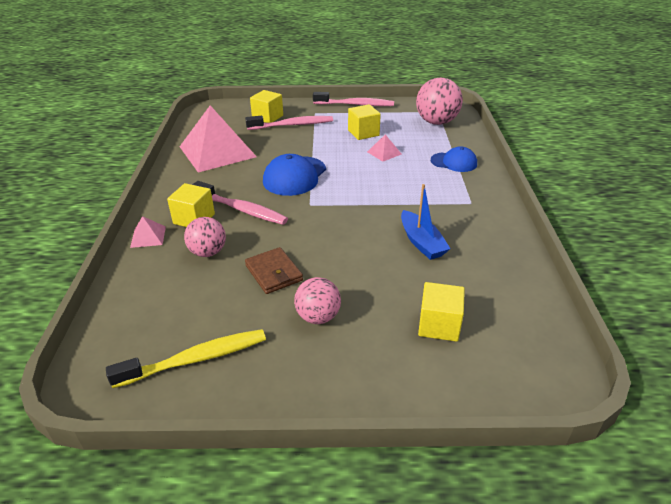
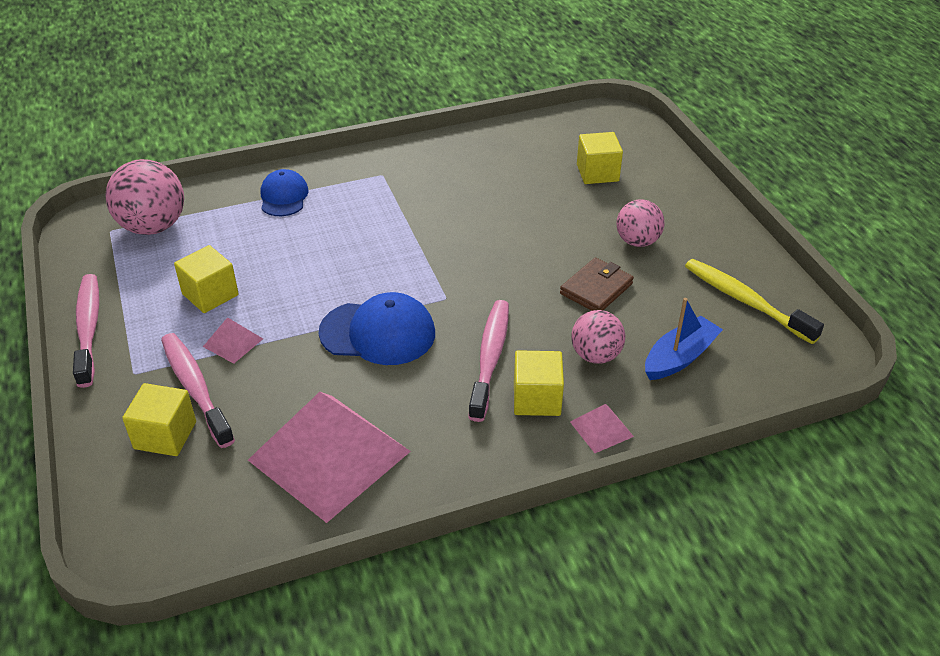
camera: 110 degrees left, 5 degrees up
pink pyramid [367,135,401,162] -> pink pyramid moved to [203,317,263,364]
blue boat [401,184,451,260] -> blue boat moved to [645,298,723,380]

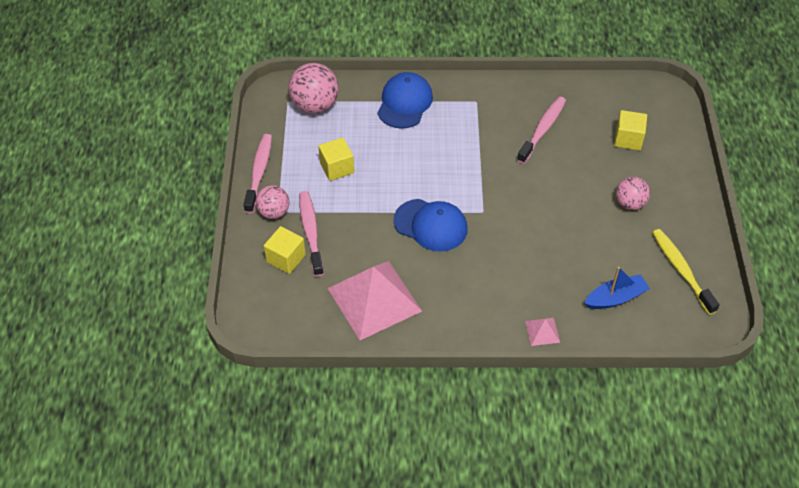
camera: 20 degrees right, 10 degrees up
pink pyramid [203,317,263,364] -> none
blue cap [261,169,309,216] -> blue cap [378,72,433,129], size x1.54
pink toothbrush [468,300,509,422] -> pink toothbrush moved to [517,97,566,164]
yellow cube [514,350,564,416] -> none
brown wallet [560,258,634,311] -> none
pink ball [571,310,625,364] -> pink ball moved to [256,185,289,219]

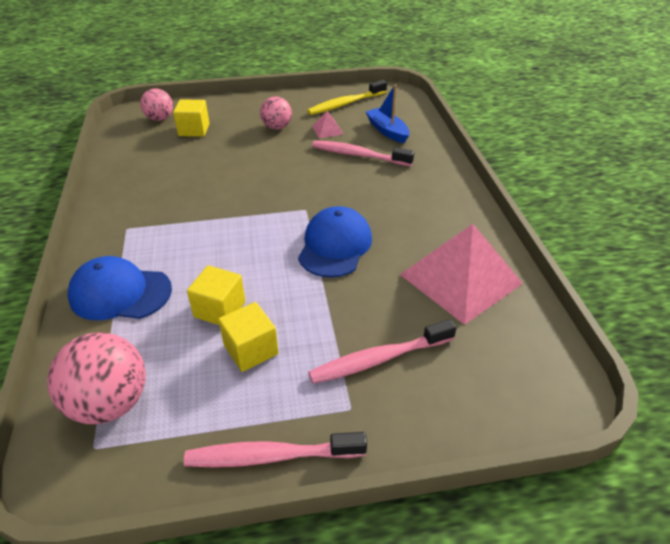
camera: 100 degrees left, 10 degrees down
pink ball [256,185,289,219] -> pink ball moved to [140,88,173,121]
yellow cube [264,226,306,274] -> yellow cube moved to [187,265,245,325]
pink toothbrush [517,97,566,164] -> pink toothbrush moved to [312,140,415,166]
pink pyramid [525,318,560,346] -> pink pyramid moved to [312,111,343,138]

